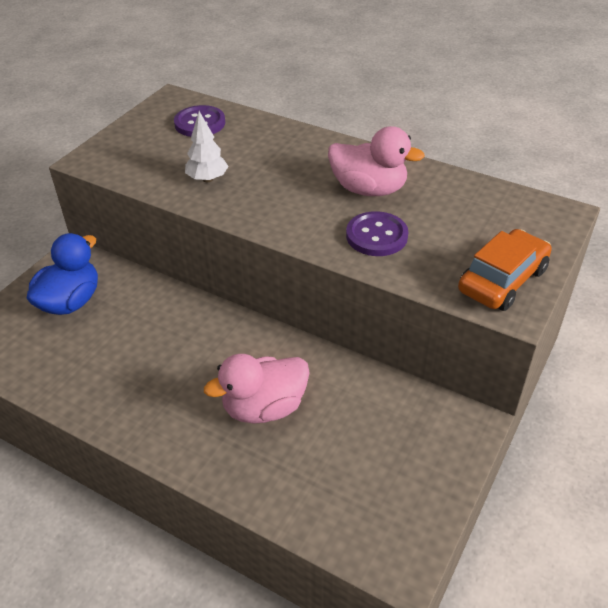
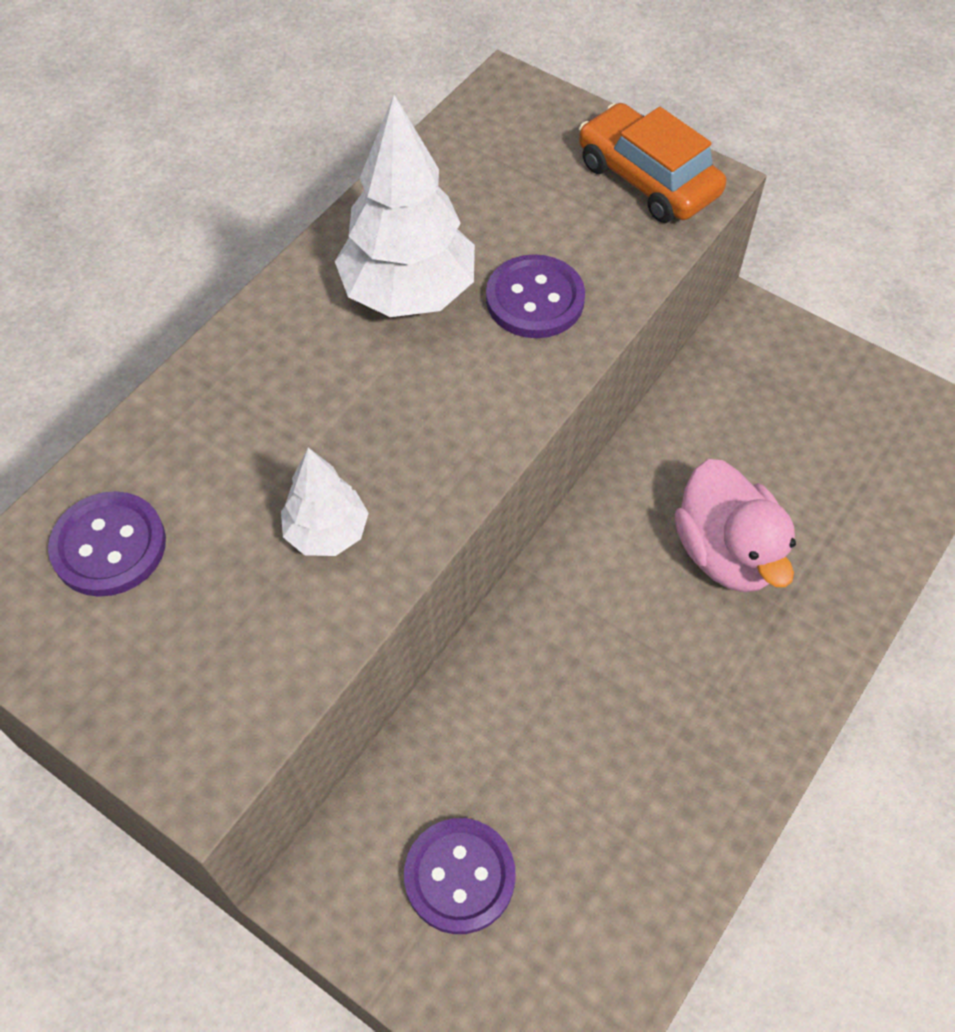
camera: 85 degrees left, 15 degrees up
blue duck [27,233,98,315] -> purple button [404,818,516,934]
pink duck [328,126,425,196] -> white tree [335,95,475,317]

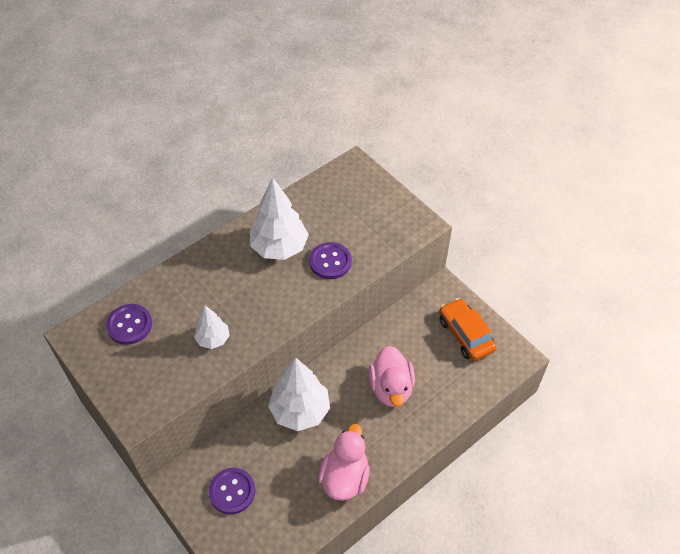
camera: 15 degrees right, 5 degrees down
orange car [579,103,726,223] -> orange car moved to [439,298,496,361]
none -> white tree [268,357,330,431]
none -> pink duck [318,424,370,501]

